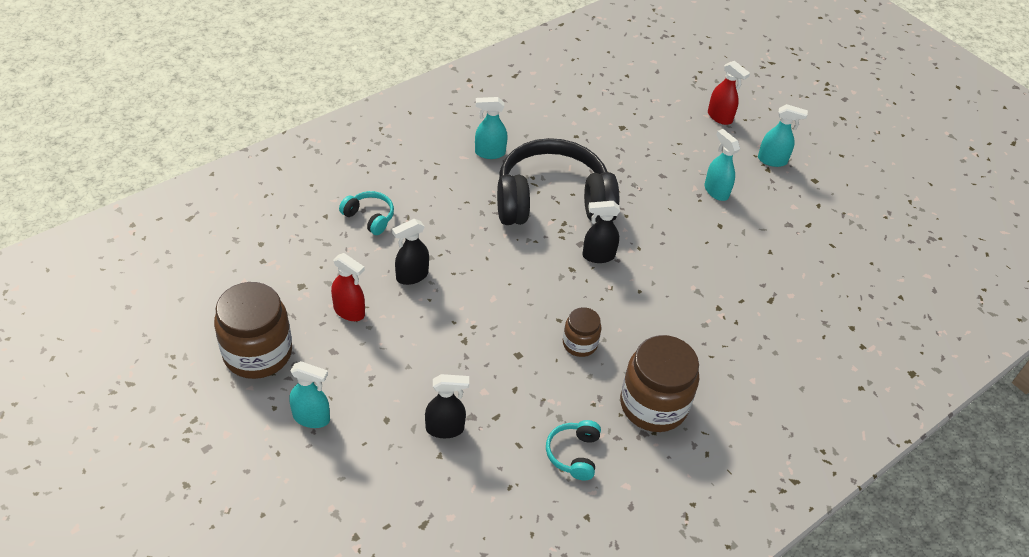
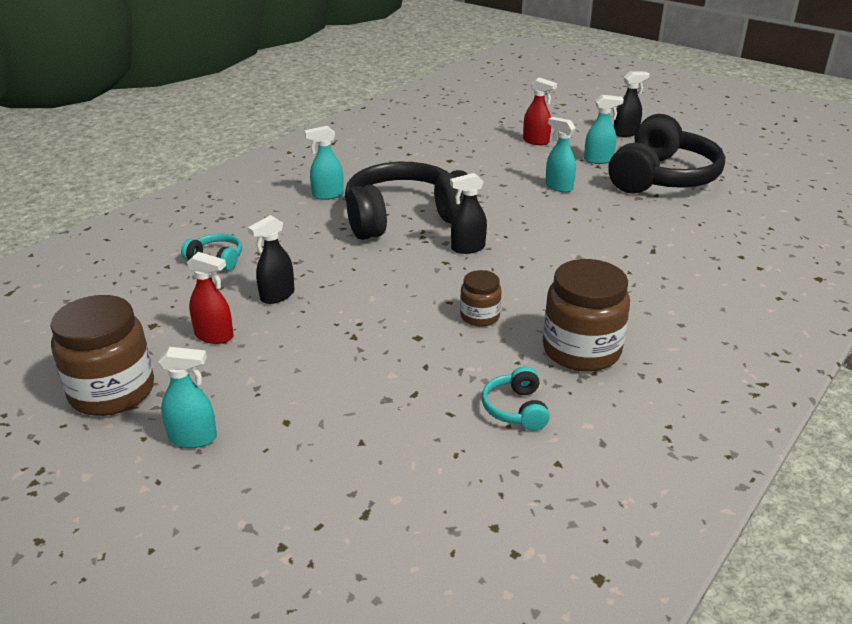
camera: 10 degrees left, 15 degrees down
black spray bottle [425,374,469,438] -> black spray bottle moved to [614,71,650,137]
none -> black headphones [608,114,725,194]

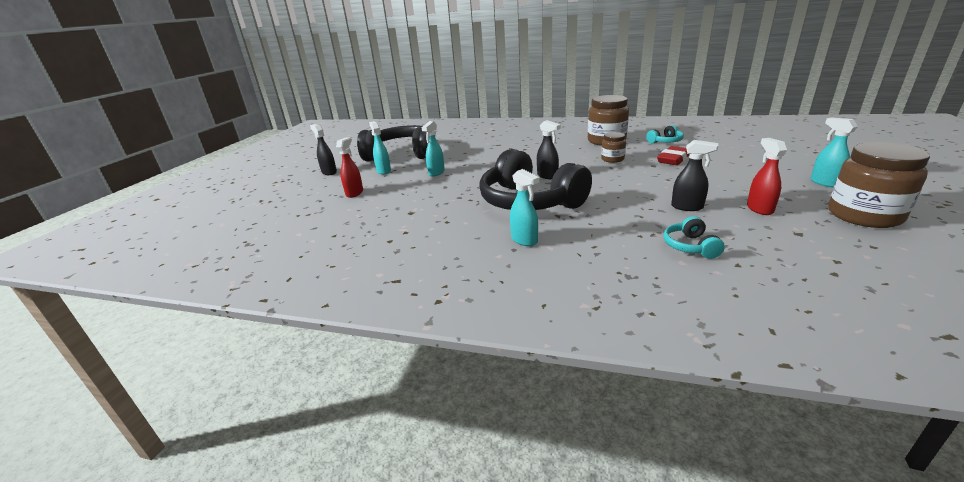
camera: 110 degrees left, 5 degrees down
none -> red eraser [657,146,690,165]

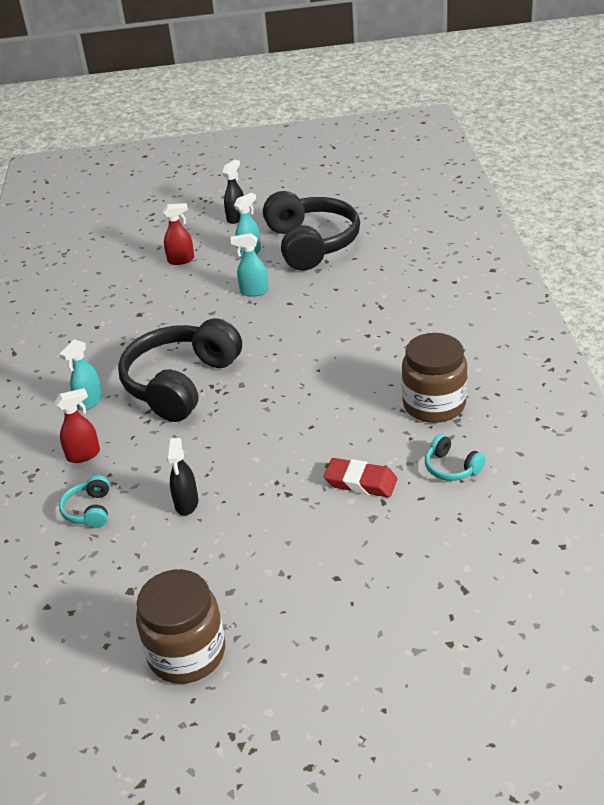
camera: 70 degrees right, 10 degrees up
black spray bottle [537,120,561,179] -> none
brown jar [601,132,626,163] -> none
turquoise headphones [664,216,725,259] -> turquoise headphones turned 75 degrees counterclockwise [59,475,110,528]
red spray bottle [747,138,787,215] -> red spray bottle moved to [55,388,100,463]
turquoise spray bottle [811,117,858,188] -> none

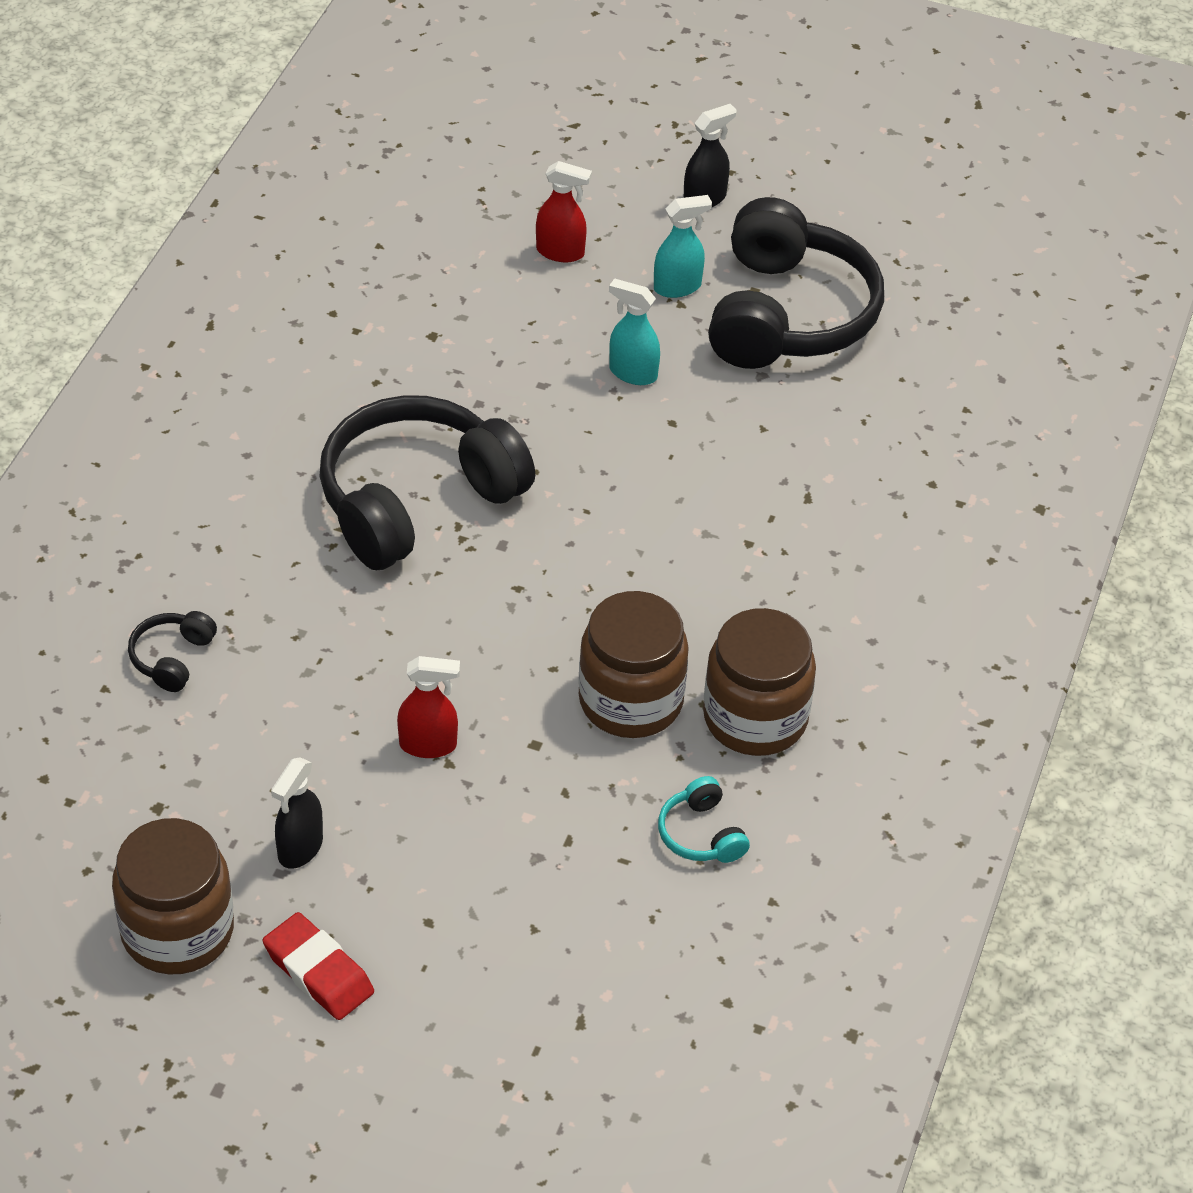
camera: 20 degrees right, 10 degrees up
red spray bottle [55,388,100,463] -> red spray bottle moved to [397,656,460,758]
turquoise spray bottle [59,339,103,410] -> none
turquoise headphones [59,475,110,528] -> black headphones [128,611,217,692]
black spray bottle [167,438,198,516] -> black spray bottle moved to [271,757,323,869]
red eraser [324,458,397,497] -> red eraser moved to [263,912,374,1020]
none -> brown jar [578,591,689,738]

